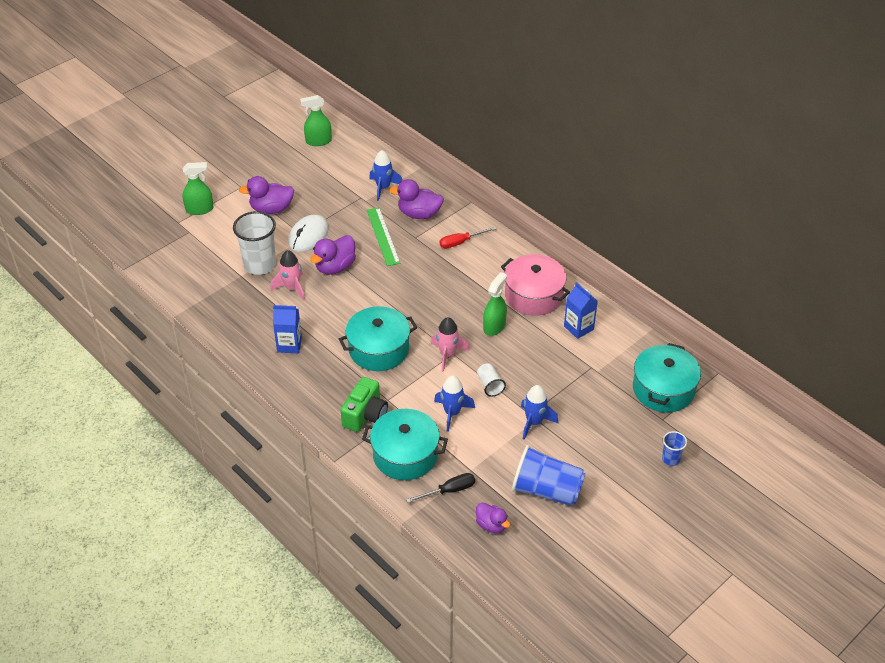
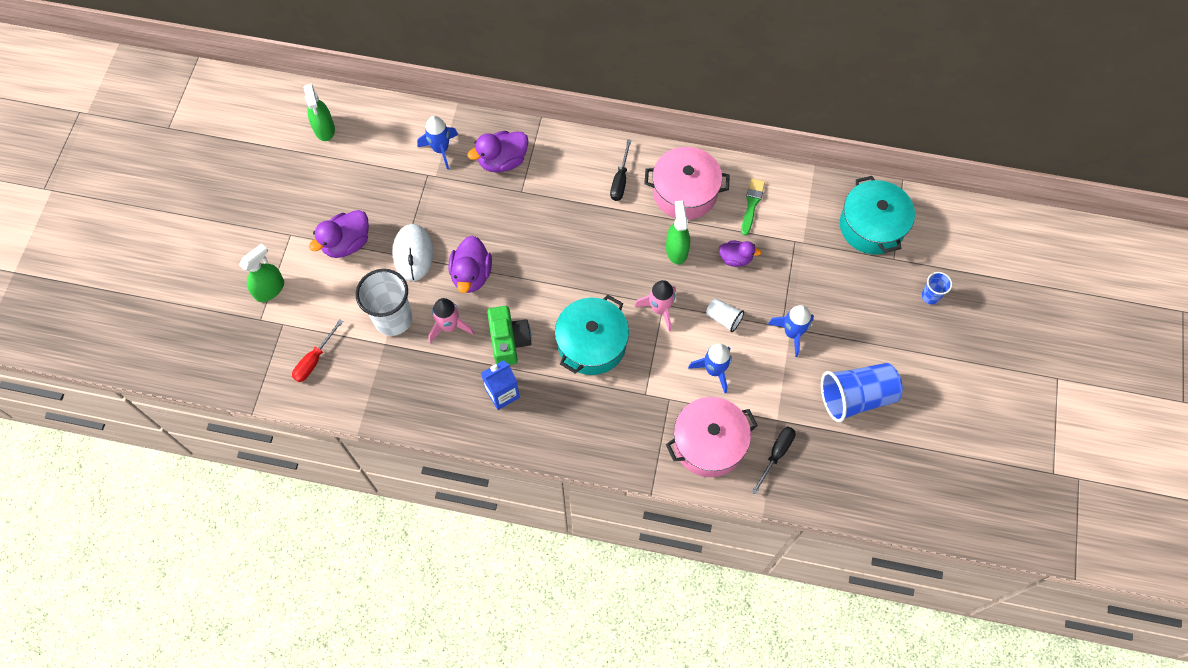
camera: 35 degrees left, 20 degrees up
green spray bottle [300,95,332,146] -> green spray bottle turned 60 degrees counterclockwise [304,83,335,141]
green camera [341,377,388,432] -> green camera moved to [487,306,532,365]
turquoise pot [362,409,448,480] -> pink pot [666,397,758,477]
green ruler [367,207,400,266] -> none
red screwdriver [439,227,496,249] -> red screwdriver moved to [292,319,343,382]
purple duck [476,502,510,533] -> purple duck moved to [719,241,761,267]
blue carton [564,282,598,339] -> green brush [741,178,765,236]
none -> black screwdriver [610,139,631,201]

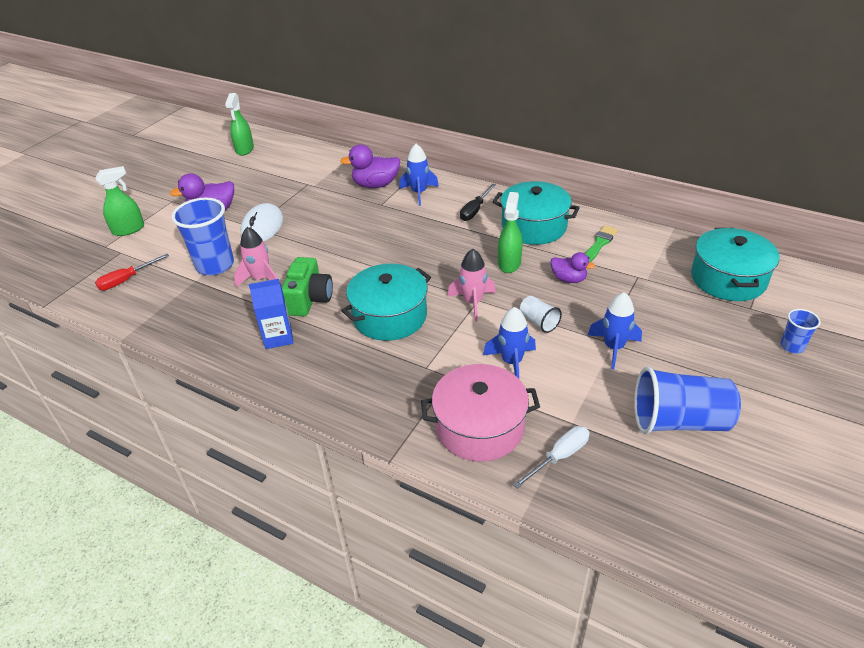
camera: 20 degrees right, 25 degrees down
white cup [356,269,412,336] -> blue cup [172,198,234,275]
blue rocket [417,116,458,169] -> blue rocket moved to [399,144,439,206]
purple duck [448,236,492,293] -> none
pink pot [644,147,730,220] -> turquoise pot [493,181,580,245]
black screwdriver [752,427,796,495] -> white screwdriver [513,426,590,489]

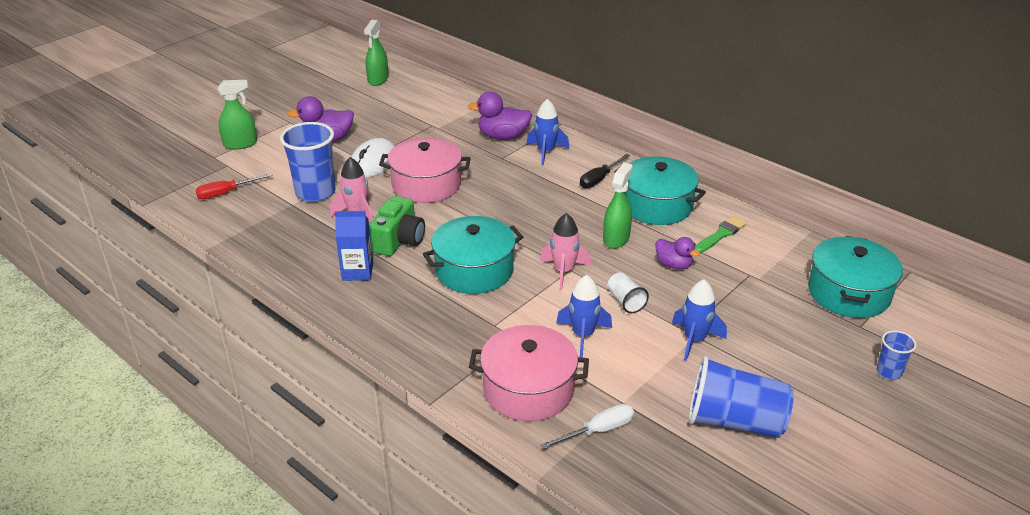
camera: 10 degrees right, 5 degrees down
none -> pink pot [379,137,471,203]

